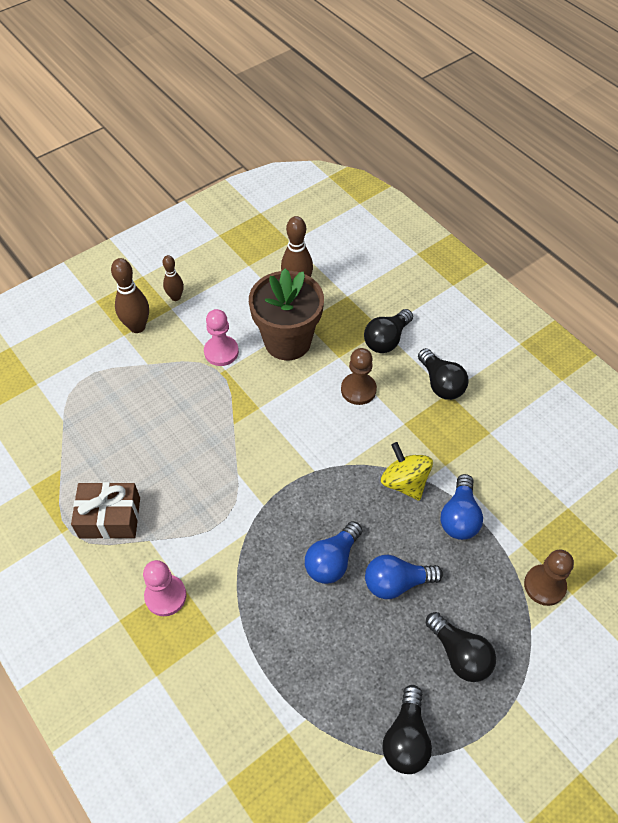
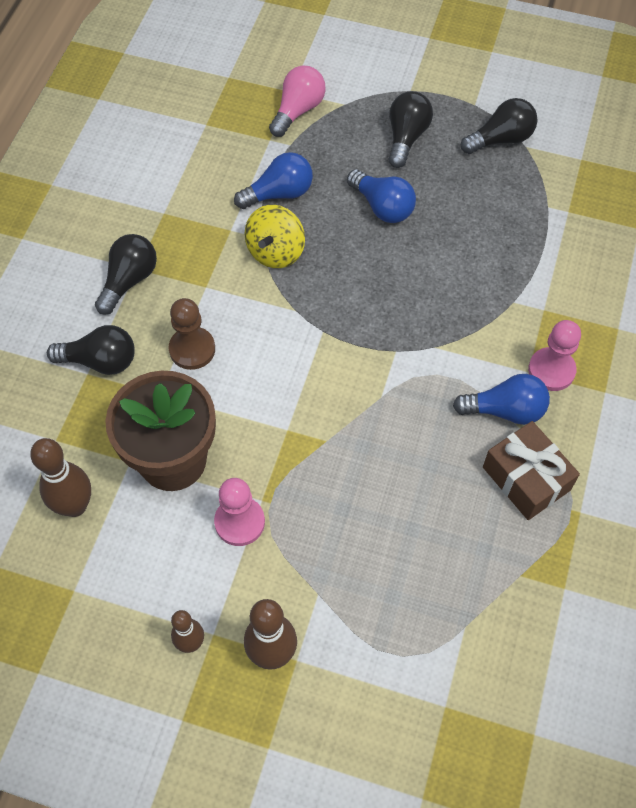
camera: 125 degrees left, 5 degrees up
blue light bulb [305,521,362,584] -> blue light bulb moved to [453,374,550,425]
brown pawn [524,550,574,606] -> pink light bulb [269,66,326,137]

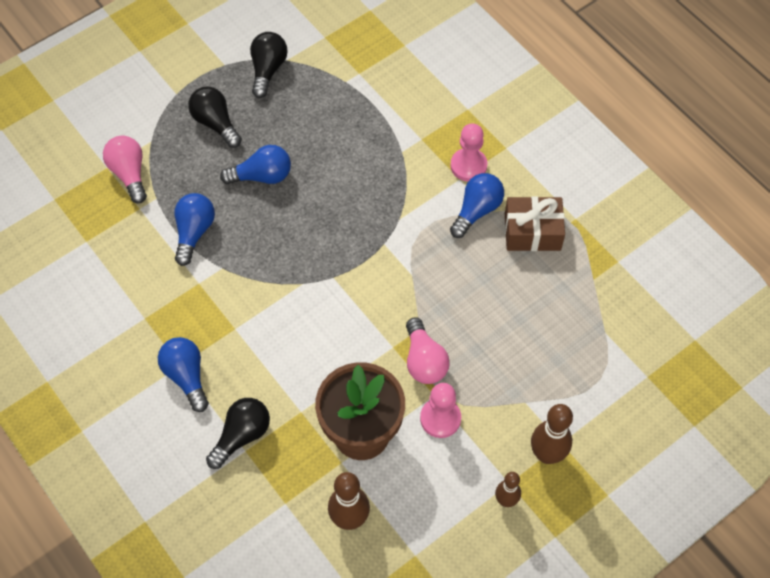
camera: 55 degrees left, 0 degrees up
black light bulb [95,234,157,315] -> blue light bulb [158,337,209,412]
brown pawn [169,298,215,370] -> none
yellow spinning top [244,205,305,268] -> none
none -> pink light bulb [406,317,450,384]

